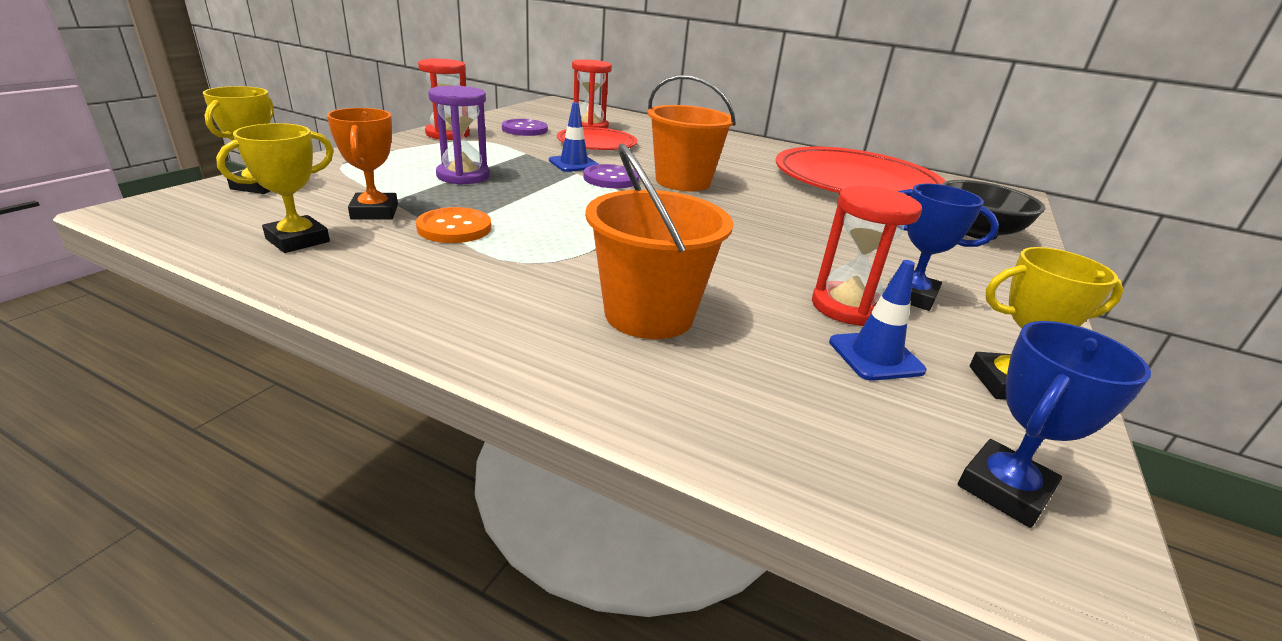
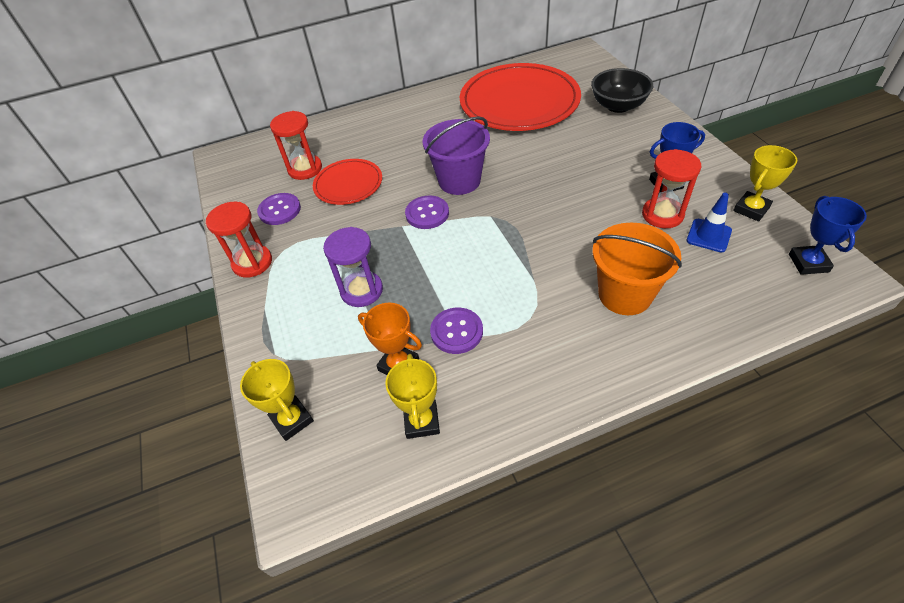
camera: 40 degrees left, 20 degrees up
orange button [416,207,491,243] -> purple button [430,307,483,354]
blue traffic cone [549,102,599,172] -> none
orange bucket [648,75,736,191] -> purple bucket [423,117,490,195]

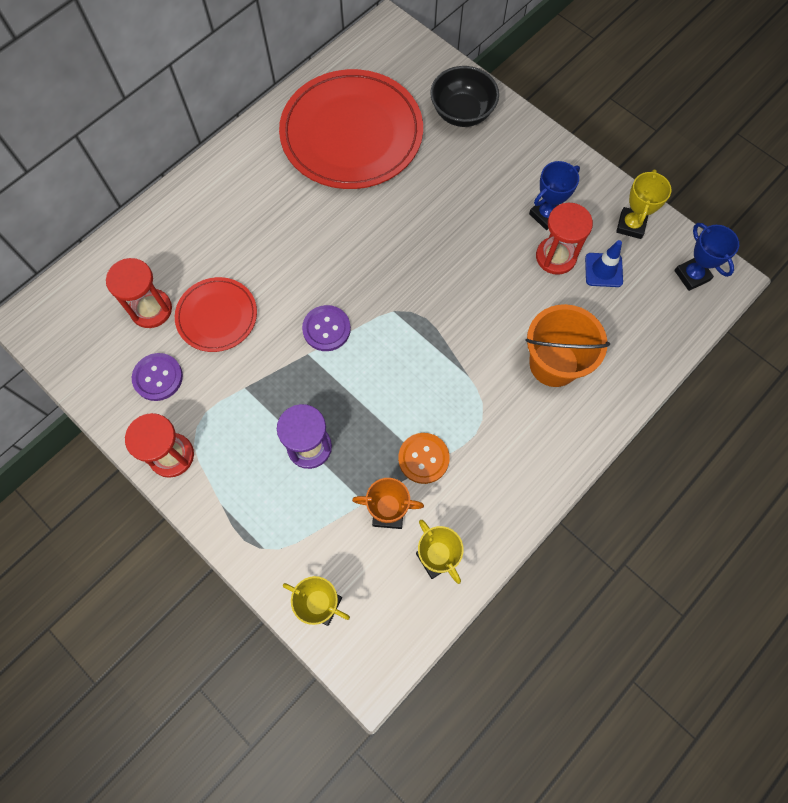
camera: 30 degrees left, 20 degrees up
purple bucket [423,117,490,195] -> none
purple button [430,307,483,354] -> orange button [398,433,450,484]

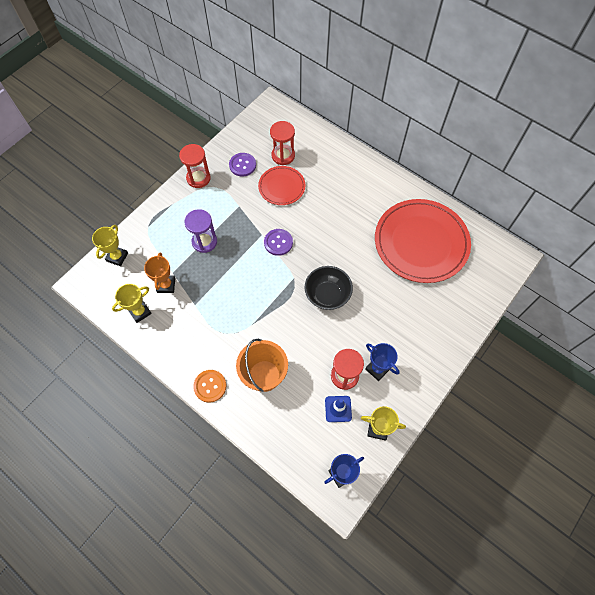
camera: 85 degrees right, 5 degrees down
orange button [398,433,450,484] -> orange button moved to [193,370,226,403]
black bowl [430,66,499,127] -> black bowl moved to [305,266,353,310]

